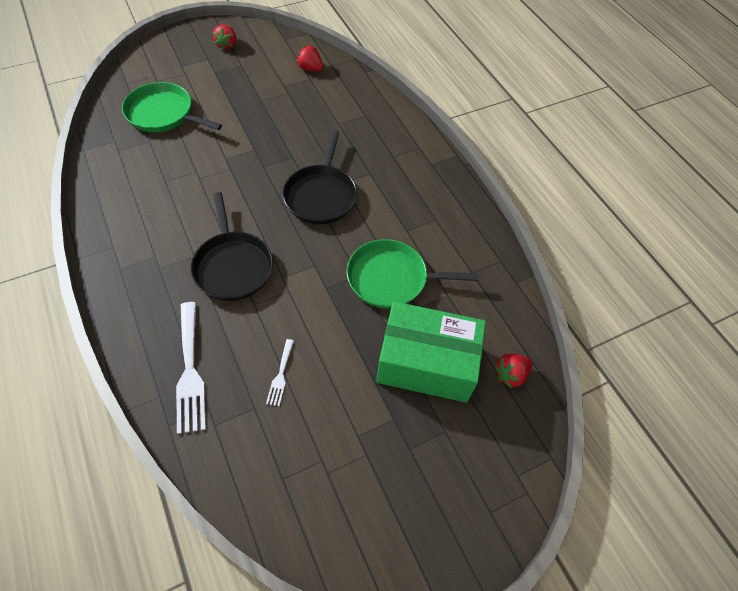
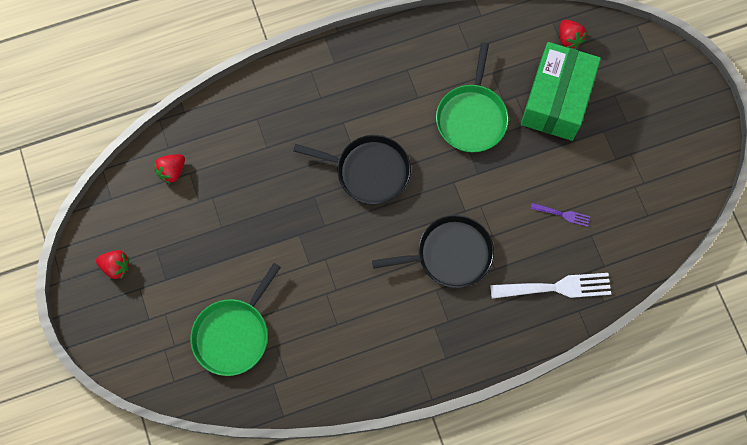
camera: 80 degrees left, 15 degrees up
white fork [266,339,294,406] -> purple fork [531,203,590,227]

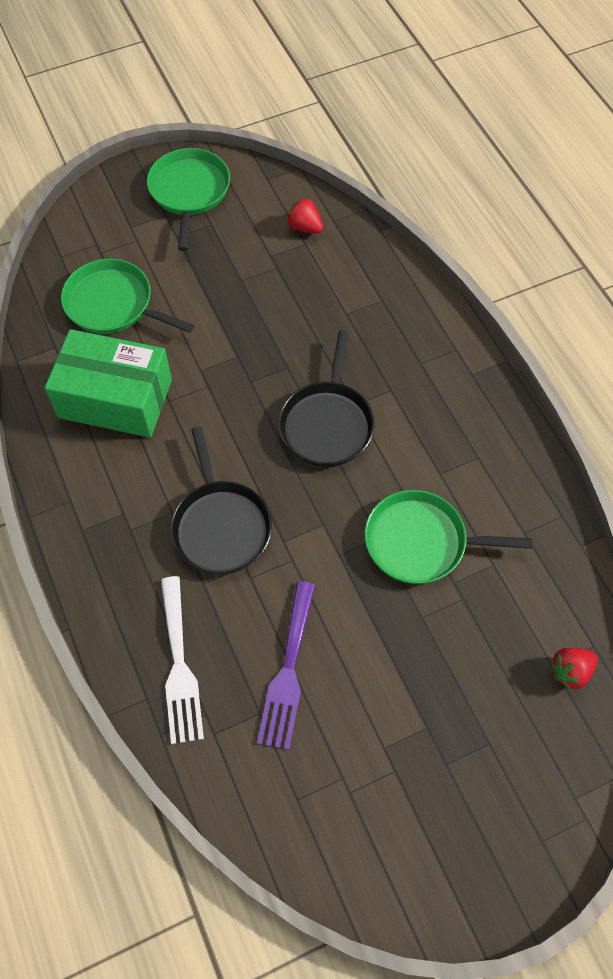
camera: 85 degrees right, 10 degrees down
red strawberry [96,250,129,279] -> green pan [147,148,230,251]
green box [521,42,601,141] -> green box moved to [44,329,172,438]
purple fork [531,203,590,227] -> purple fork [257,581,315,750], size x1.97

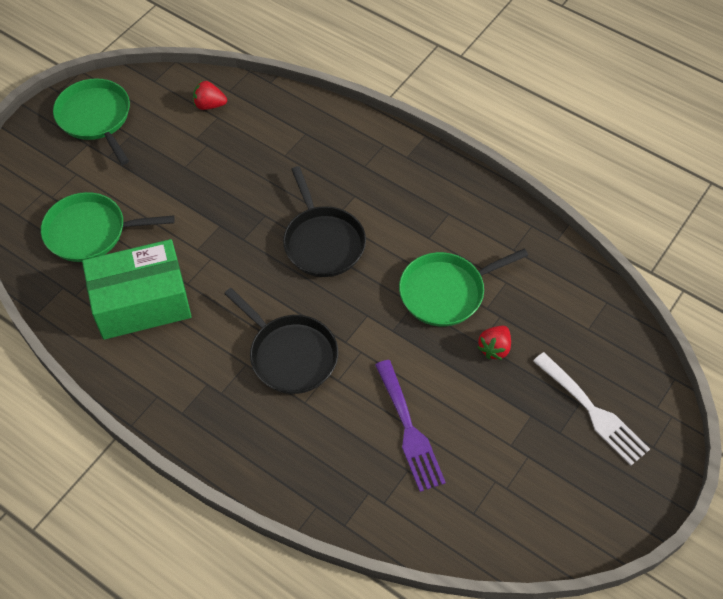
camera: 30 degrees left, 5 degrees down
white fork [161,576,204,744] -> white fork moved to [533,352,650,466]
red strawberry [550,648,598,691] -> red strawberry moved to [478,326,511,360]

